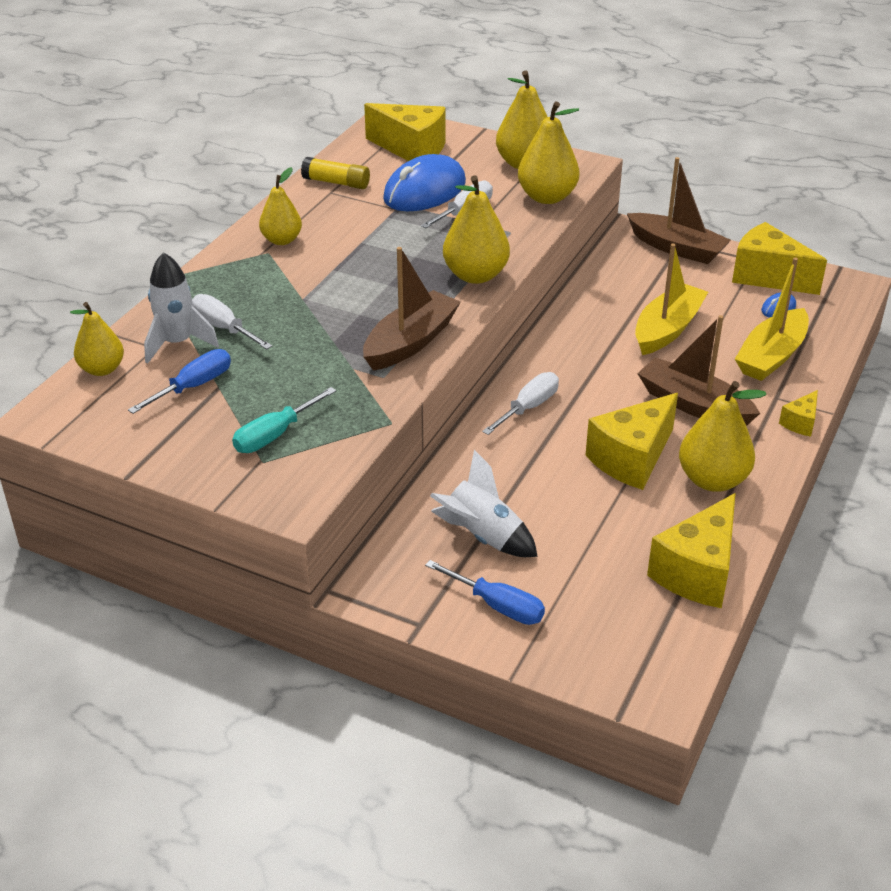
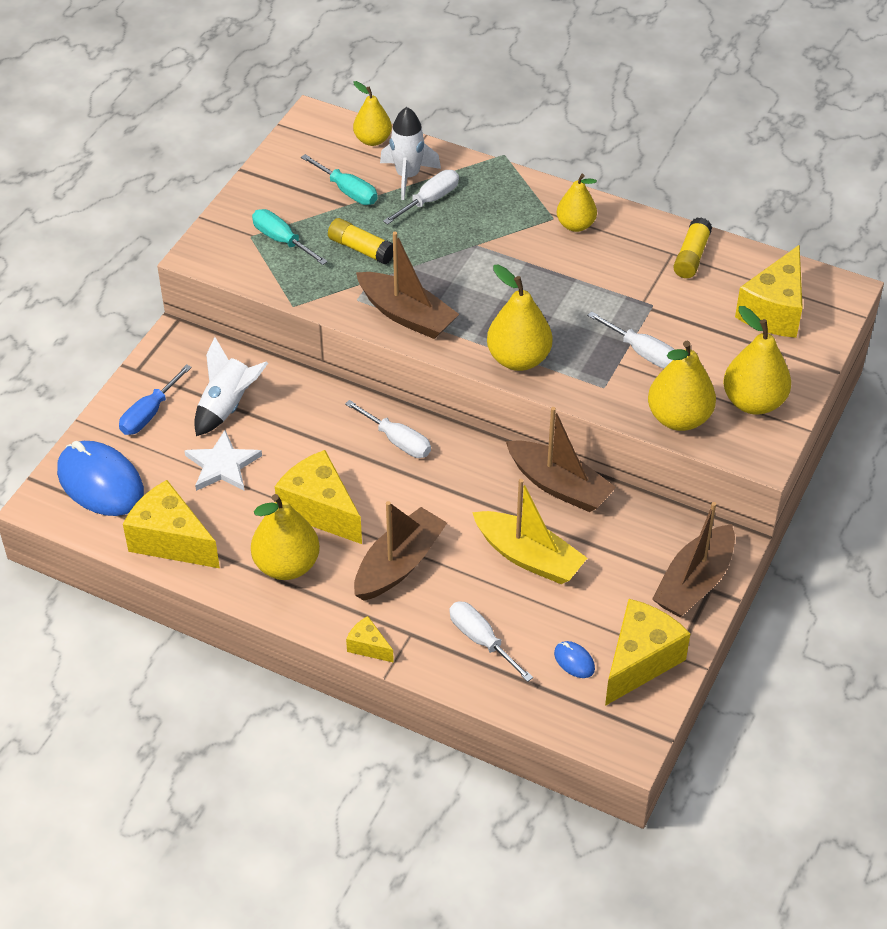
camera: 90 degrees right, 10 degrees up
blue screwdriver [128,349,231,414] -> turquoise screwdriver [301,154,378,205]
blue mouse [383,154,466,211] -> blue mouse moved to [57,441,144,516]
yellow boat [735,258,809,381] -> white screwdriver [449,601,533,682]
none -> white star [184,430,262,491]
none -> yellow glue stick [328,218,393,264]
none -> brown boat [506,407,616,512]

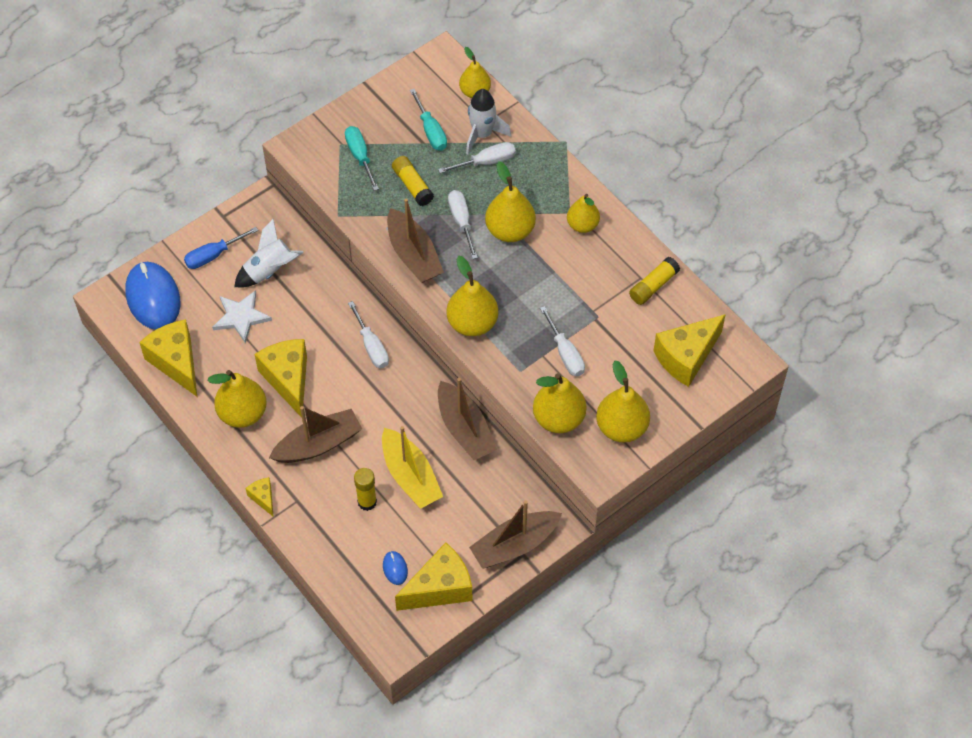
camera: 25 degrees right, 10 degrees up
white screwdriver [449,601,533,682] -> white screwdriver moved to [448,190,478,259]
none -> yellow glue stick [354,468,377,511]
none -> yellow pear [485,161,536,242]

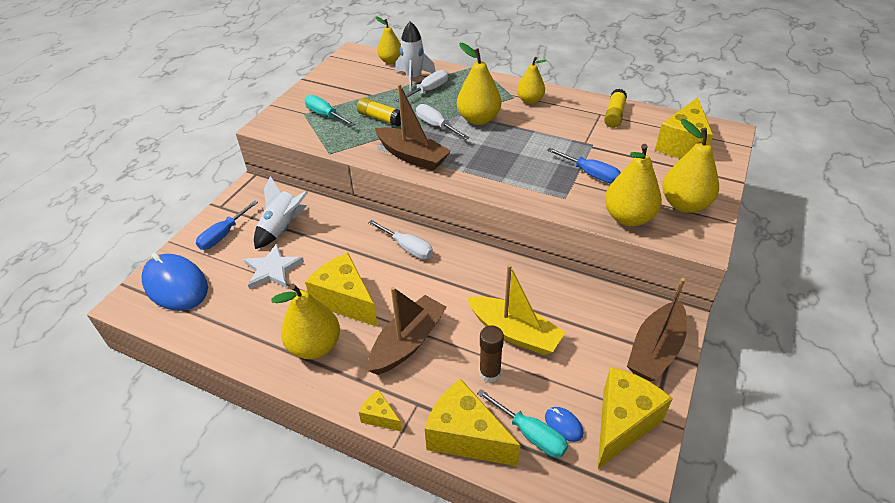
camera: 25 degrees left, 15 degrees down
yellow cheese [139,319,197,397] -> yellow cheese moved to [425,379,521,466]
yellow glue stick [354,468,377,511] -> brown glue stick [479,325,504,383]
turquoise screwdriver [410,89,447,150] -> turquoise screwdriver moved to [477,389,568,458]
brown boat [438,378,497,460] -> none
yellow pear [446,256,498,336] -> none
white screwdriver [540,306,585,376] -> blue screwdriver [547,148,621,184]

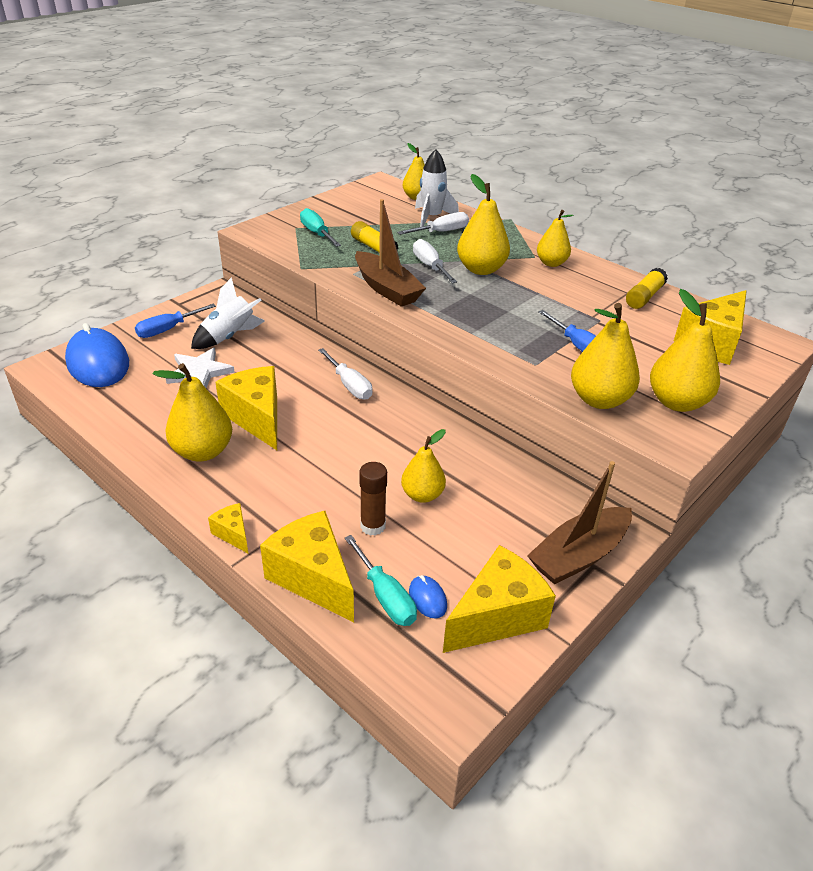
camera: 15 degrees right, 5 degrees down
brown boat [368,287,447,375] -> none
yellow boat [467,264,566,355] -> yellow pear [401,429,446,503]

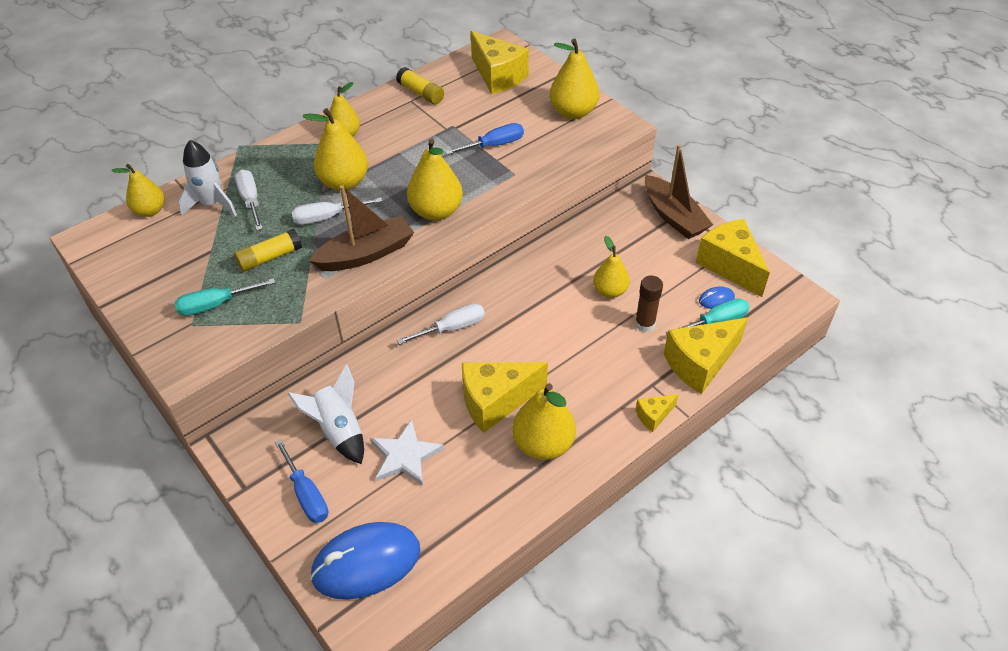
camera: 80 degrees left, 10 degrees up
yellow pear [571,303,640,409] -> yellow pear moved to [407,138,463,221]

